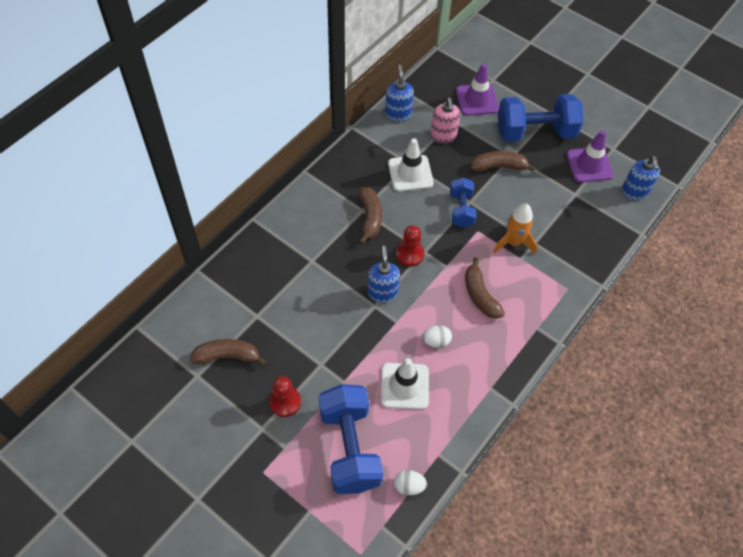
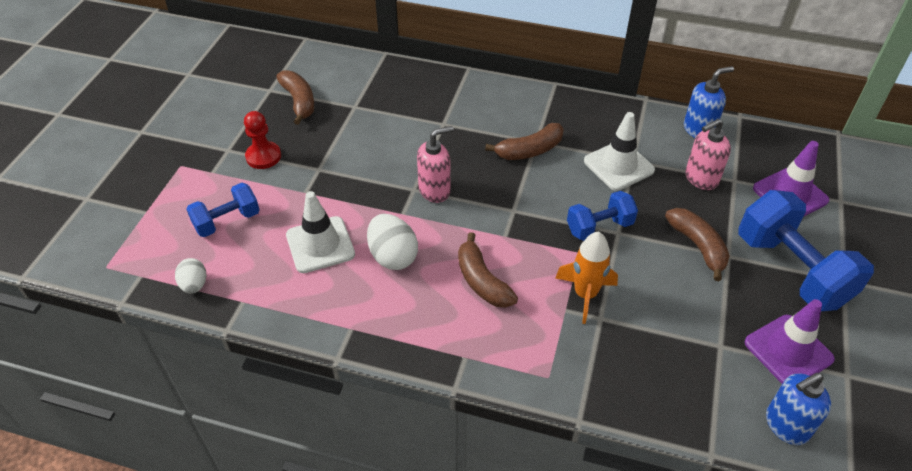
camera: 70 degrees right, 10 degrees down
blue dumbbell [318,384,383,494] -> blue dumbbell [186,183,260,237], size x0.56
blue soap dispenser [368,246,400,303] -> pink soap dispenser [417,126,454,203]
red pawn [396,225,424,267] -> none
white egg [422,325,452,348] -> white egg [367,214,418,270], size x1.61
brown banana [465,257,505,319] -> brown banana turned 75 degrees counterclockwise [458,232,518,308]

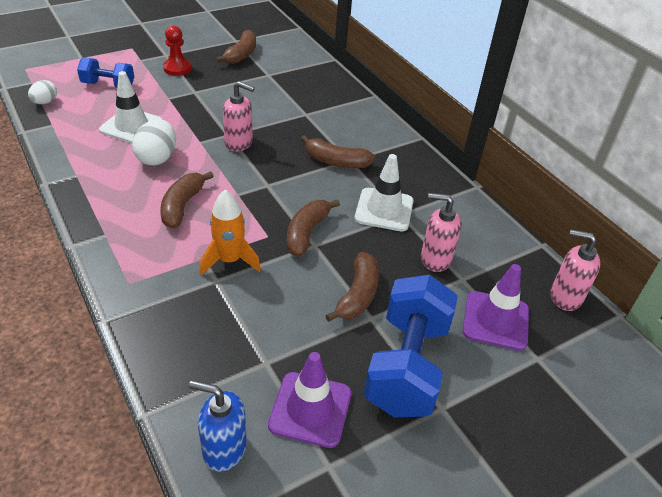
camera: 40 degrees right, 5 degrees down
blue dumbbell [567,191,638,241] -> brown banana [287,199,340,257]
blue soap dispenser [684,66,734,138] -> none
none -> pink soap dispenser [550,230,601,311]

